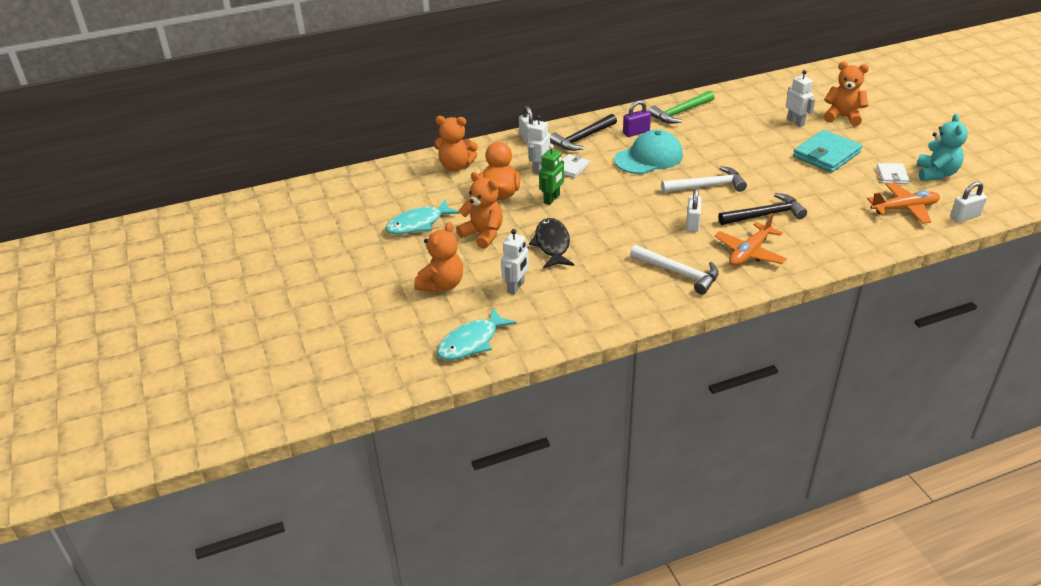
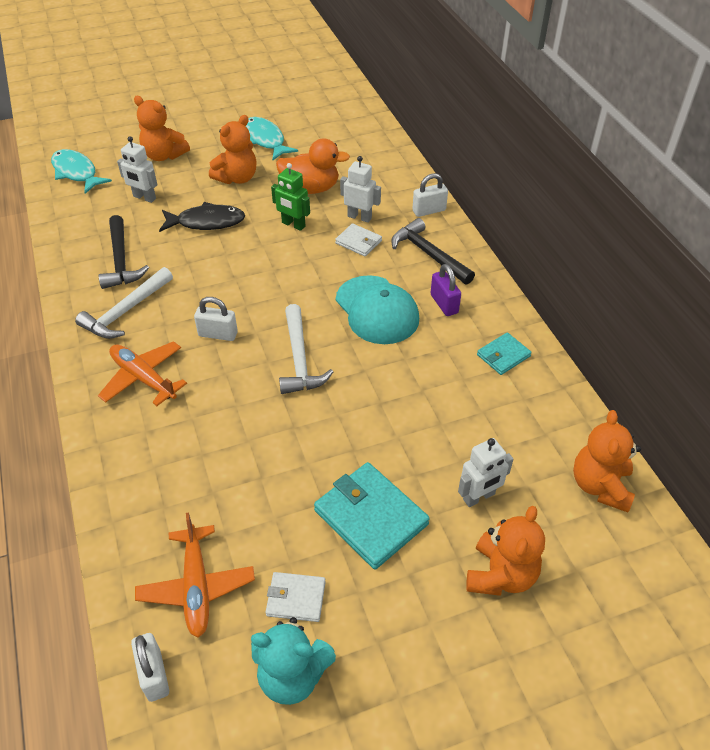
camera: 90 degrees right, 10 degrees up
orange teddy bear [434,116,478,171] -> orange teddy bear moved to [573,410,641,512]
green hammer [649,91,715,124] -> turquoise wallet [477,332,532,375]
black hammer [718,193,807,225] -> black hammer moved to [99,215,149,289]

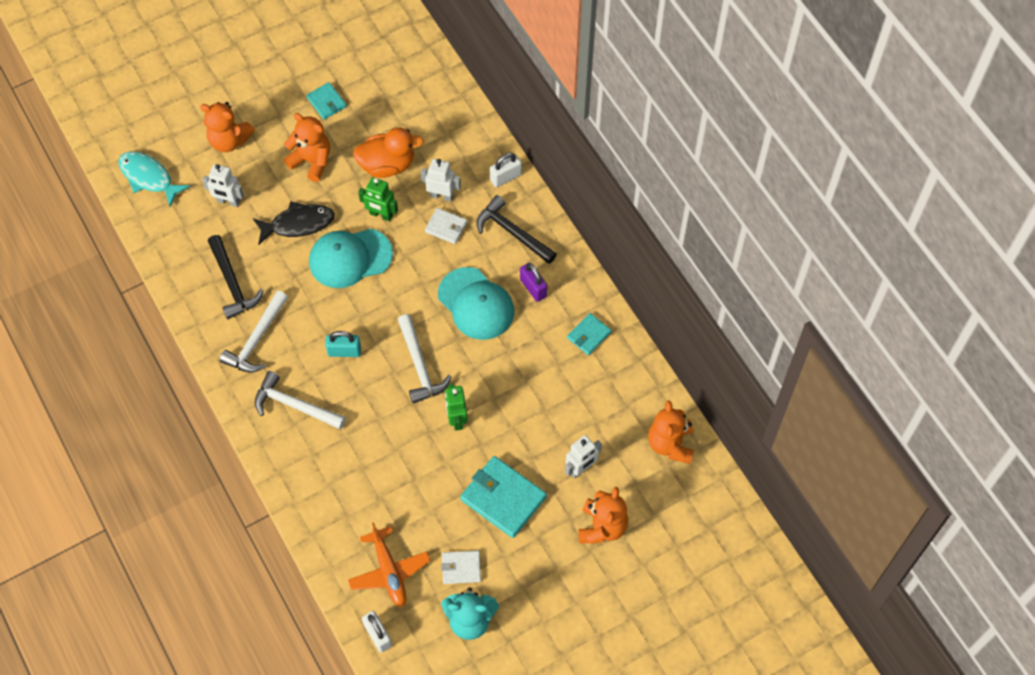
camera: 10 degrees left, 15 degrees up
orange plane [98,341,187,406] -> white hammer [255,371,346,430]
white padlock [194,297,238,341] -> turquoise padlock [325,331,361,357]
orange teddy bear [209,115,257,184] -> orange teddy bear turned 90 degrees counterclockwise [284,113,330,182]
turquoise fish [246,117,298,161] -> turquoise wallet [306,82,347,120]
none -> turquoise cap [309,229,393,288]
none -> green robot [445,384,468,431]

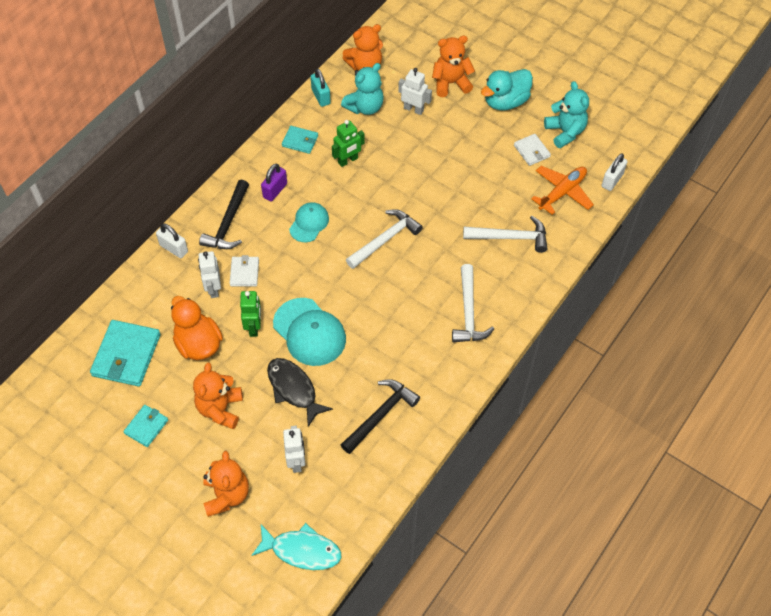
camera: 115 degrees left, 5 degrees down
turquoise fish [119,151,190,207] -> turquoise fish turned 90 degrees counterclockwise [251,523,341,570]
white hammer [219,291,288,373] -> white hammer moved to [463,216,547,253]
turquoise padlock [325,331,361,357] -> turquoise padlock moved to [311,69,331,107]
turquoise cap [438,267,514,340] -> turquoise cap [289,202,329,242], size x0.61
green robot [445,384,468,431] -> green robot moved to [332,120,365,167]
turquoise wallet [460,456,547,538] -> turquoise wallet moved to [90,320,161,387]
none -> turquoise teddy bear [341,63,384,115]
none -> turquoise duck [481,69,533,110]

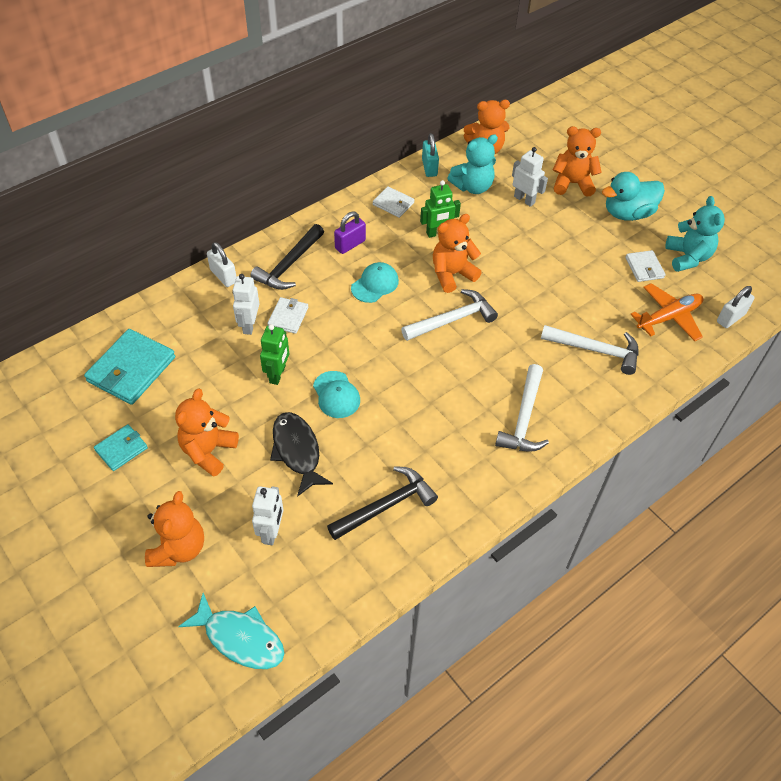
camera: 15 degrees right, 5 degrees down
orange duck [171,296,223,360] -> none
turquoise cap [273,298,346,366] -> turquoise cap [313,371,360,418], size x0.61
turquoise wallet [282,126,318,154] -> white wallet [373,186,414,218]
none -> orange teddy bear [433,214,482,293]

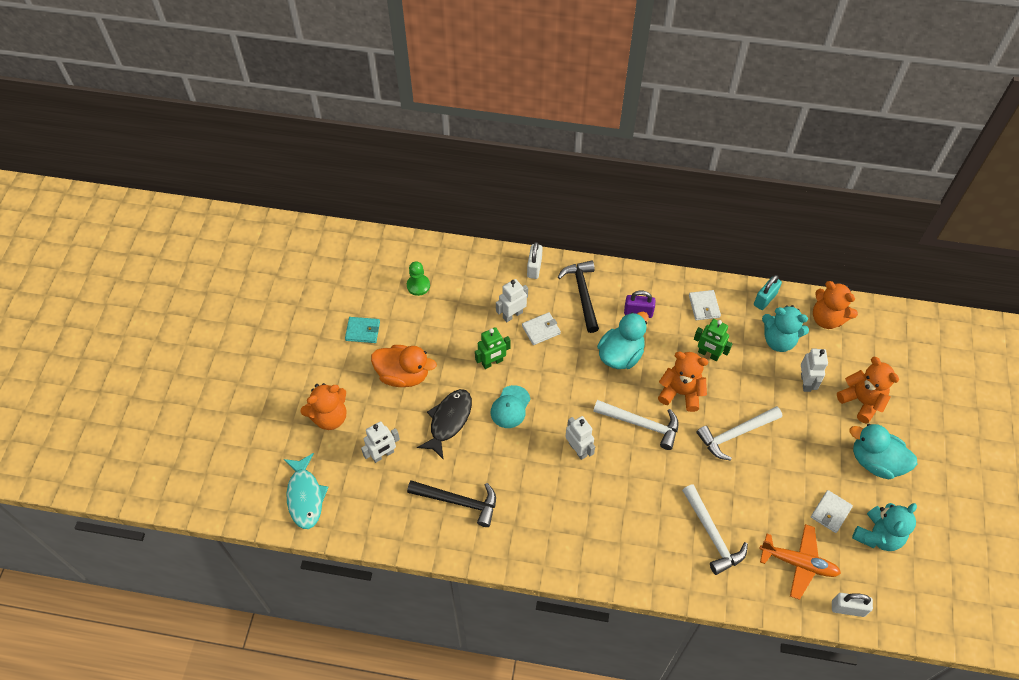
camera: 50 degrees right, 5 degrees up
turquoise wallet [84,329,175,405] -> green pawn [407,261,430,296]
orange teddy bear [175,389,239,477] -> orange duck [371,345,437,387]
black hammer [250,224,324,290] -> black hammer turned 90 degrees clockwise [558,260,599,333]
turquoise cap [351,262,399,303] -> turquoise duck [597,312,649,369]
white hammer [495,364,549,452] -> white hammer moved to [696,406,782,461]
none -> white robot [565,416,595,460]

